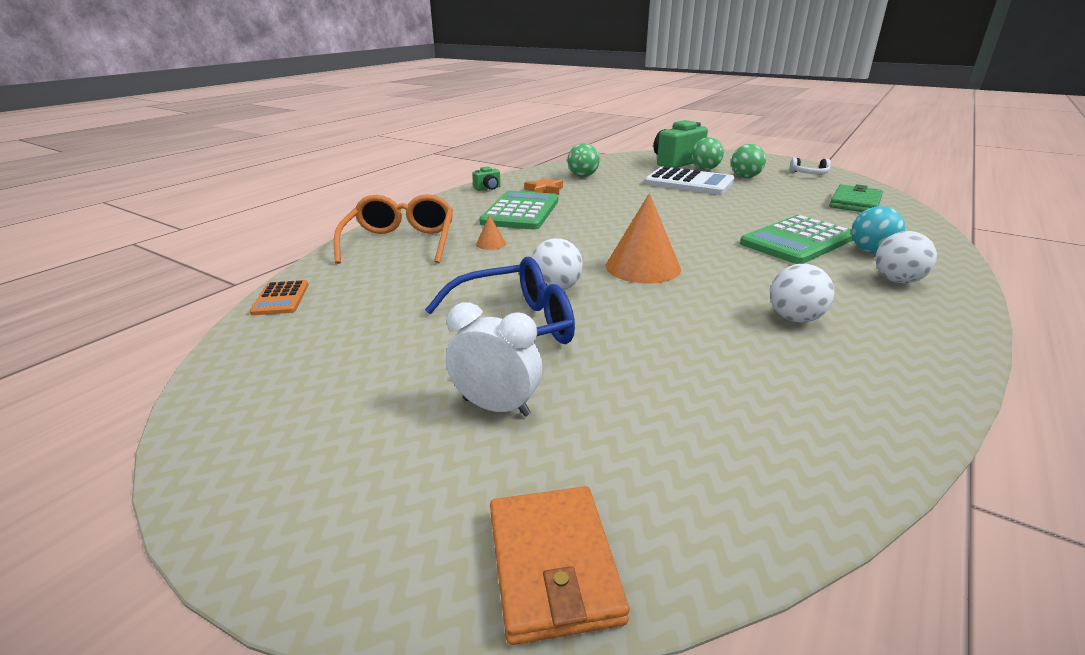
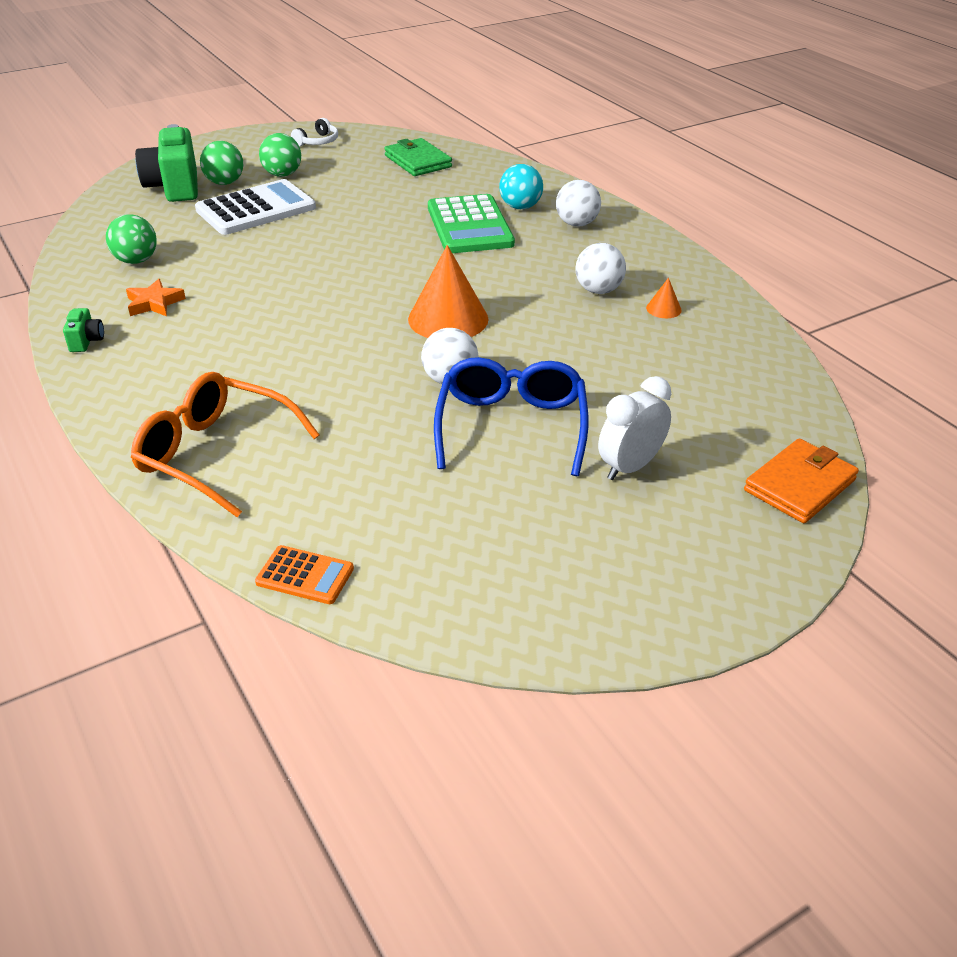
camera: 65 degrees left, 10 degrees up
orange cone [476,215,506,250] -> orange cone moved to [646,278,682,318]
green calculator [479,191,558,230] -> none
orange wallet [490,486,629,645] -> orange wallet turned 60 degrees counterclockwise [744,439,859,523]

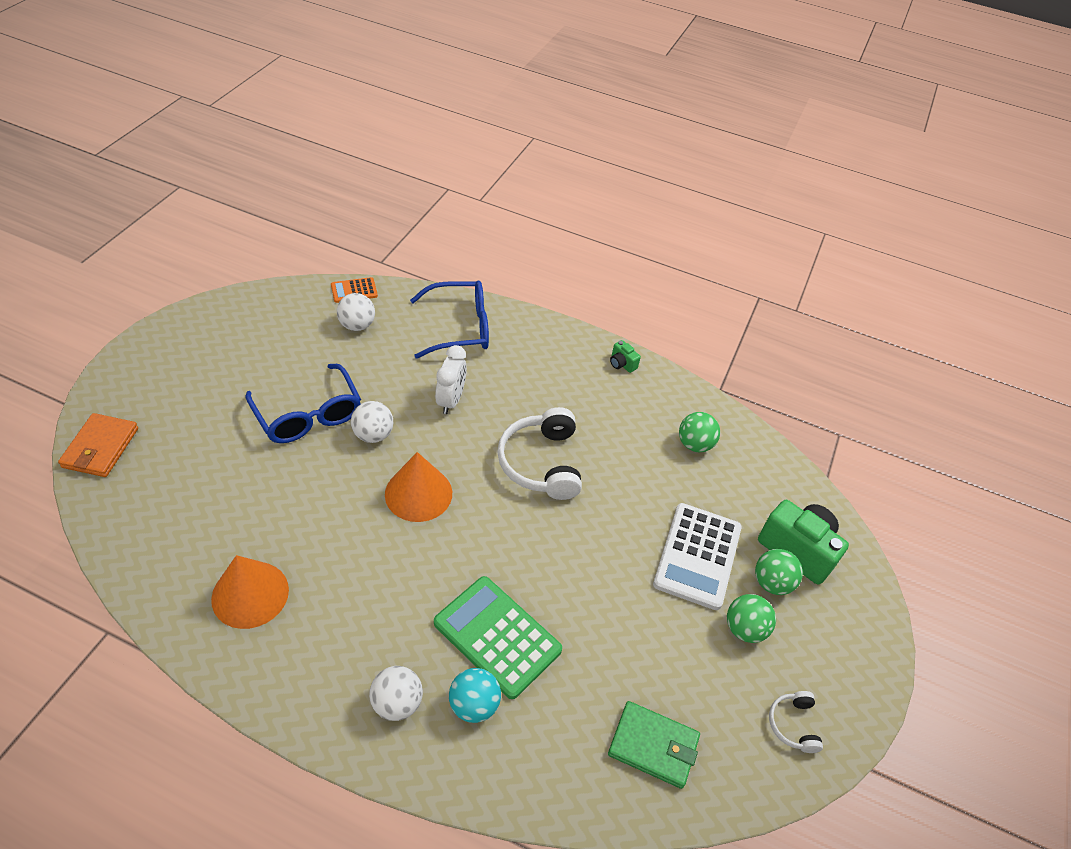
camera: 140 degrees right, 10 degrees up
orange star [126,279,186,316] -> none
orange glasses [131,372,320,517] -> blue glasses [410,281,489,359]
white ball [575,243,626,294] -> white ball moved to [337,293,375,331]
white clock [598,376,671,480] -> white clock moved to [435,345,467,414]
orange cone [646,278,682,318] -> orange cone [211,555,289,629], size x2.25
none -> white headphones [497,407,582,500]

